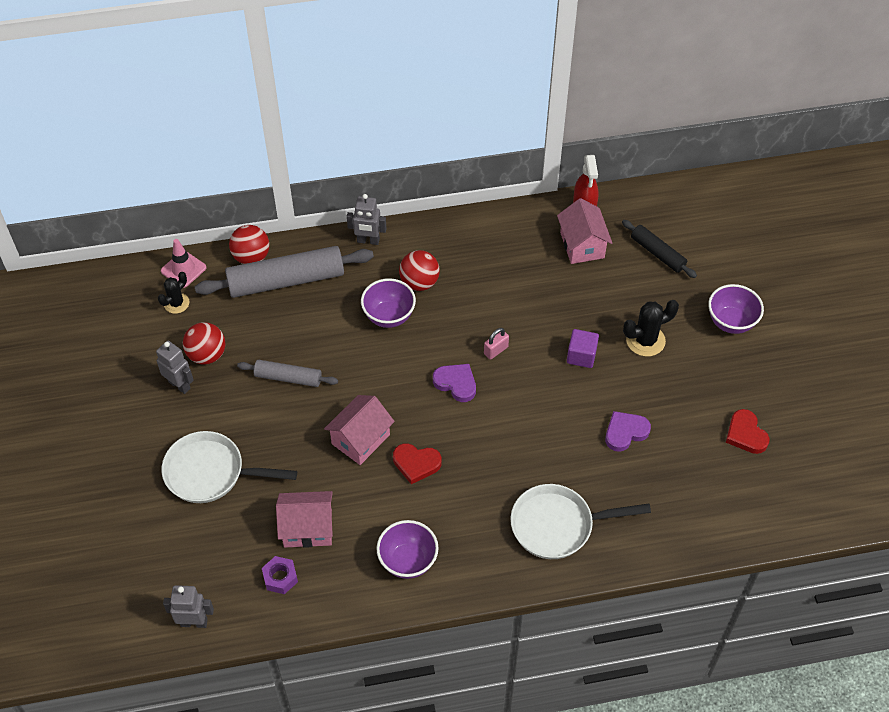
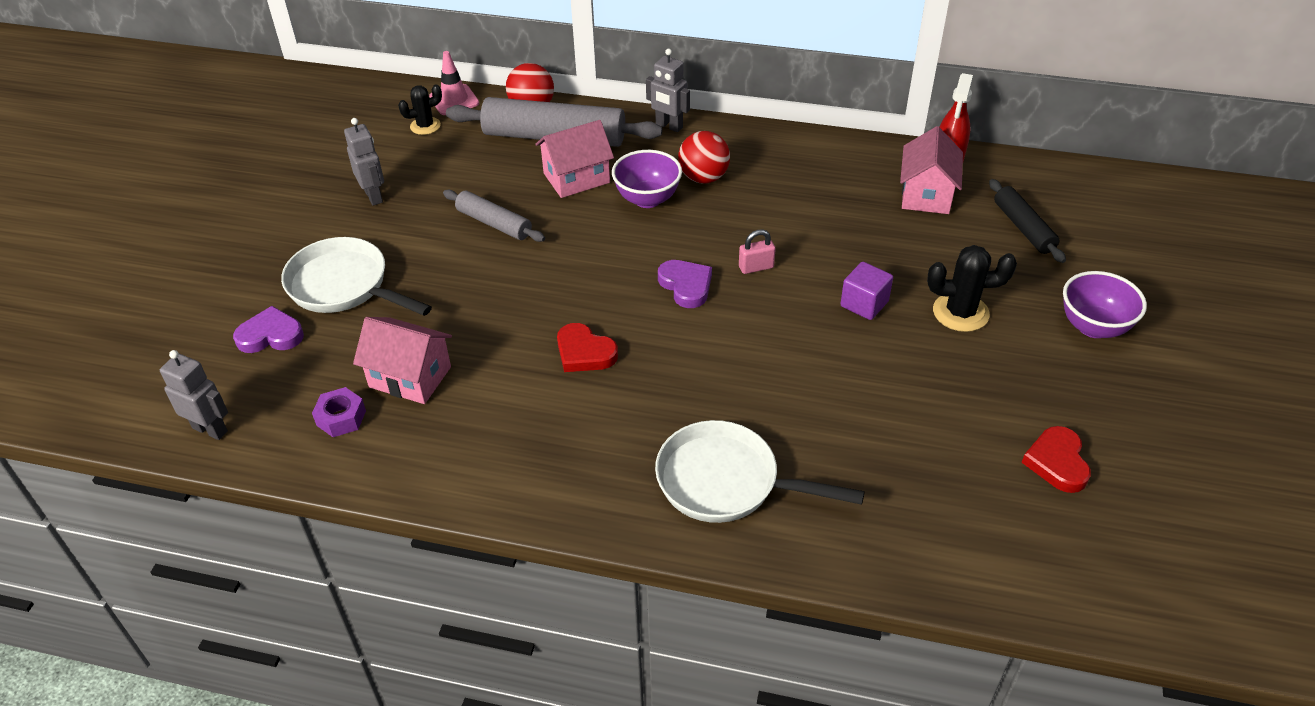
camera: 25 degrees right, 10 degrees down
red ball [183,322,225,364] -> none
pink house [324,395,395,465] -> pink house moved to [535,120,614,198]
purple bowl [376,520,438,579] -> none
purple heart [605,411,651,452] -> purple heart moved to [233,306,304,353]

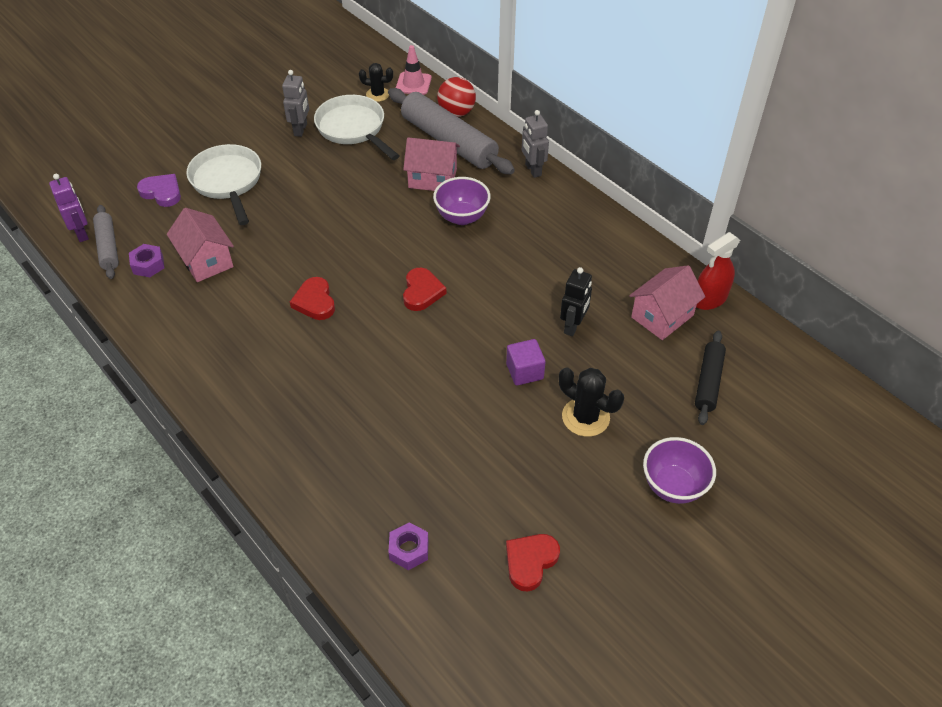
camera: 35 degrees right, 5 degrees up
grey robot [160,350,228,440] -> purple robot [49,174,89,242]
grey rolling pin [443,190,545,242] -> grey rolling pin moved to [93,205,119,279]
white pan [655,420,865,523] -> white pan moved to [314,95,400,160]
purple heart [658,260,712,308] -> red heart [403,268,447,311]
red ball [678,131,730,183] -> none
pink padlock [739,230,776,274] -> none
none -> purple nut [388,522,429,570]
none -> black robot [560,267,592,336]

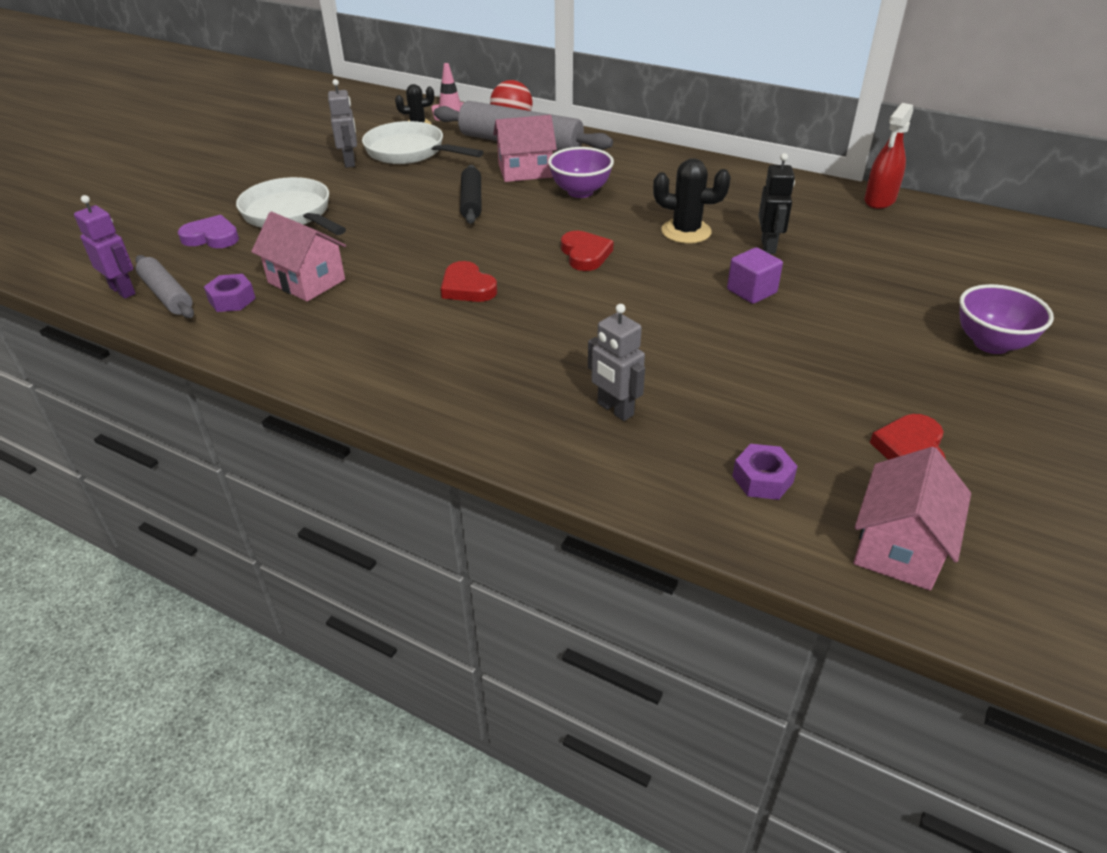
camera: 20 degrees left, 10 degrees down
grey robot [522,110,549,178] -> grey robot moved to [588,304,645,421]
black cactus [559,367,624,437] -> black cactus moved to [653,158,731,244]
pink house [629,265,705,340] -> pink house moved to [853,447,971,590]
black rolling pin [695,331,726,425] -> black rolling pin moved to [460,165,481,224]

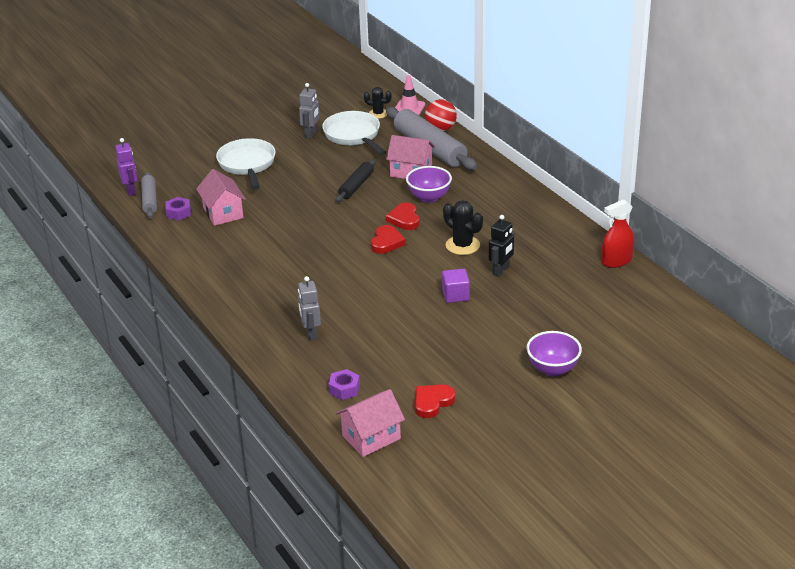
camera: 30 degrees right, 5 degrees down
purple heart [178,215,239,248] -> none
red heart [441,261,497,302] -> red heart moved to [386,202,420,230]

